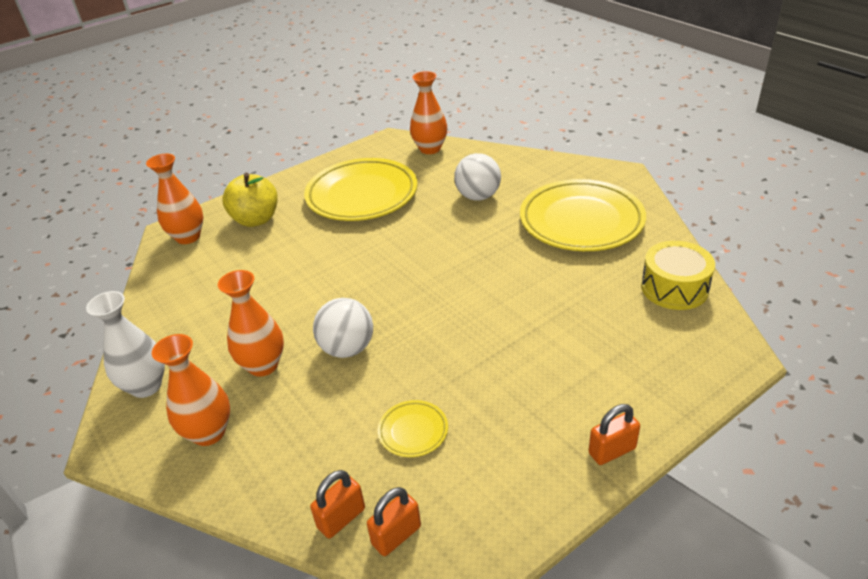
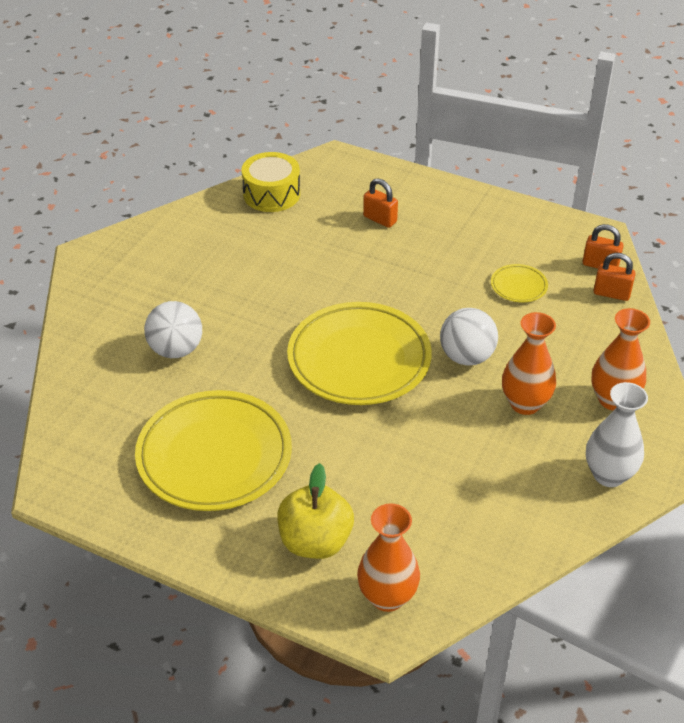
camera: 120 degrees left, 5 degrees up
orange vase [410,71,447,154] -> none
yellow plate [520,179,646,251] -> yellow plate moved to [287,302,432,405]
orange padlock [588,404,640,465] -> orange padlock moved to [363,178,398,228]

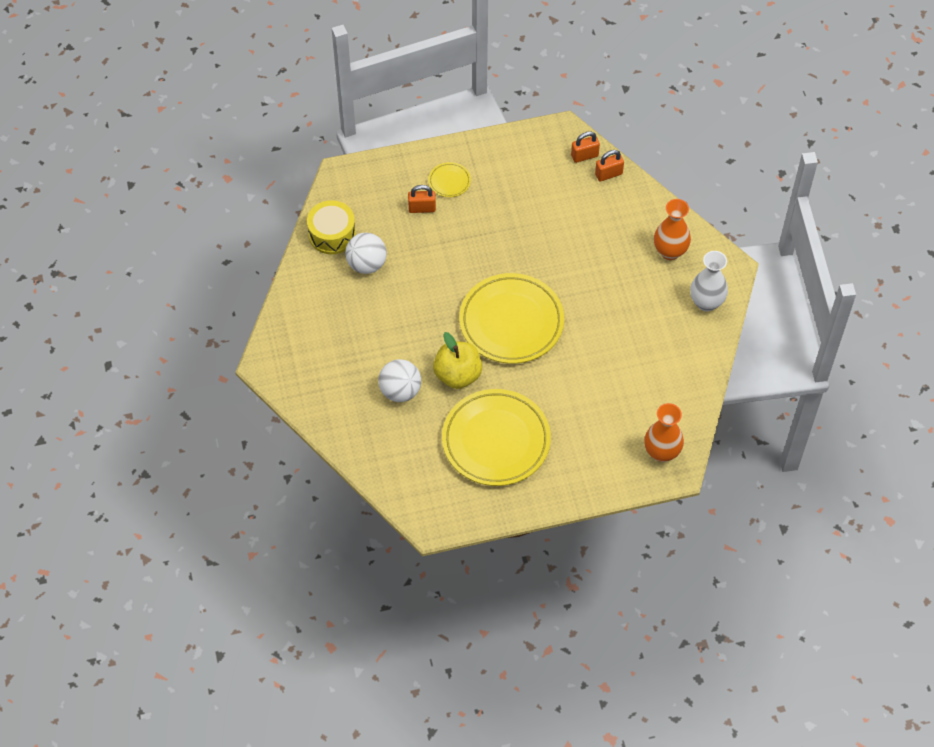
camera: 40 degrees left, 15 degrees up
yellow apple [277,463,354,559] -> yellow apple moved to [433,332,482,389]
white ball [440,308,498,366] -> white ball moved to [345,232,387,274]
yellow plate [491,264,548,302] -> yellow plate moved to [428,162,471,197]
orange vase [502,312,556,415] -> none

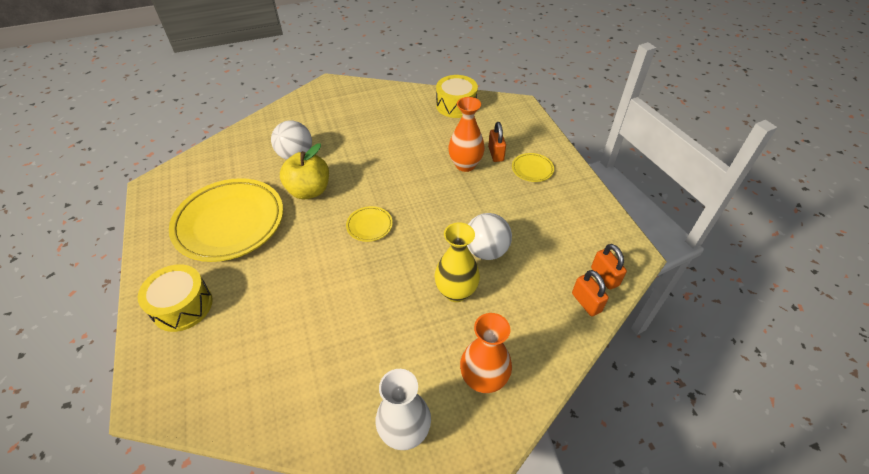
camera: 85 degrees right, 10 degrees down
white ball [345,232,387,274] -> white ball moved to [467,213,512,260]
yellow plate [459,273,564,364] -> yellow plate [346,206,393,242], size x0.42
orange vase [644,403,684,462] -> orange vase moved to [448,97,485,172]
none -> yellow drum [138,264,213,332]
none -> yellow vase [435,222,480,302]

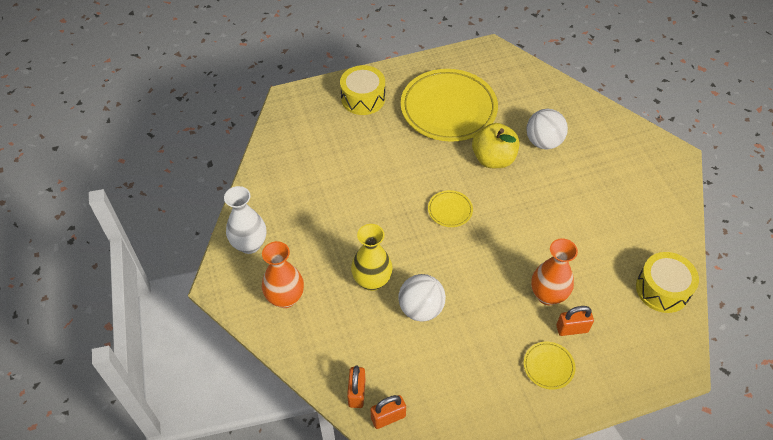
camera: 90 degrees right, 5 degrees up
orange padlock [572,270,609,316] -> orange padlock turned 60 degrees counterclockwise [347,365,365,408]

